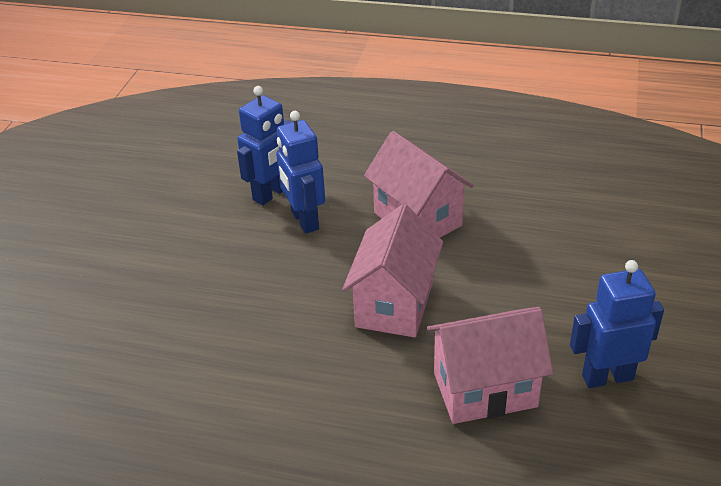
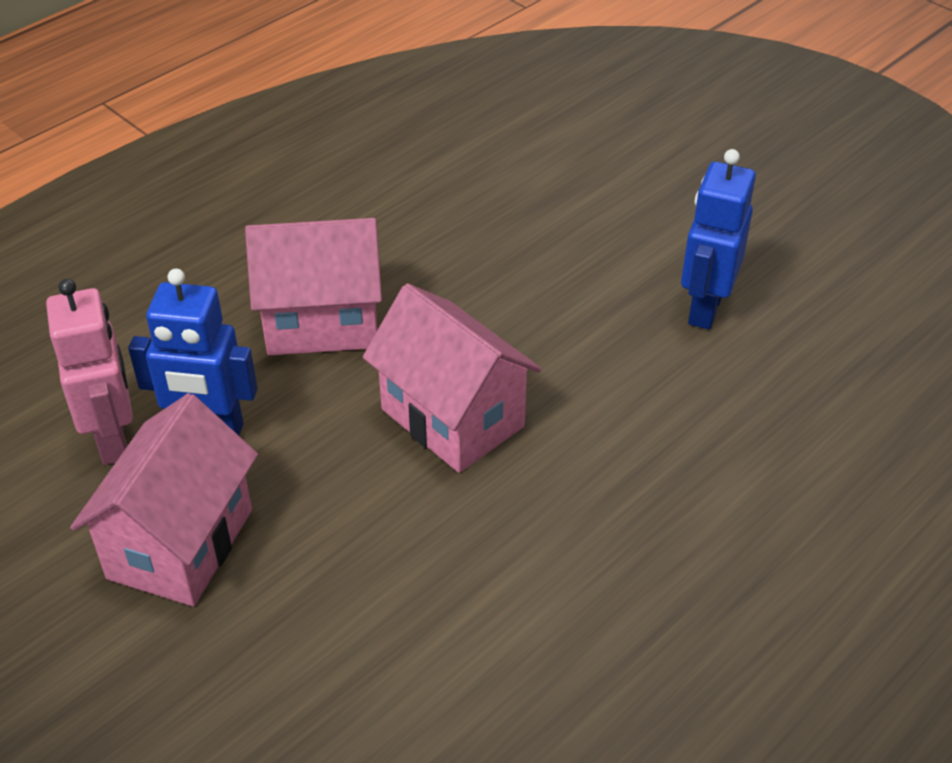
camera: 60 degrees left, 5 degrees up
blue robot [237,86,292,205] -> pink robot [46,279,133,465]
pink house [427,307,553,424] -> pink house moved to [70,393,258,606]

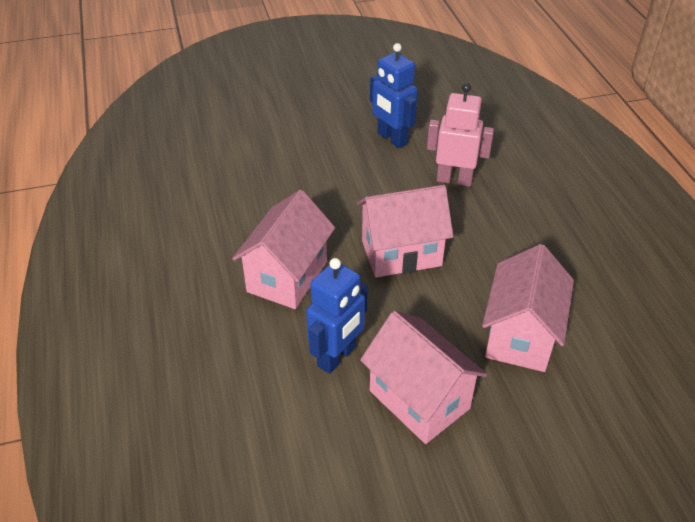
camera: 60 degrees left, 0 degrees up
pink robot [46,279,133,465] -> pink robot moved to [427,83,494,187]
none -> pink house [482,244,574,372]

